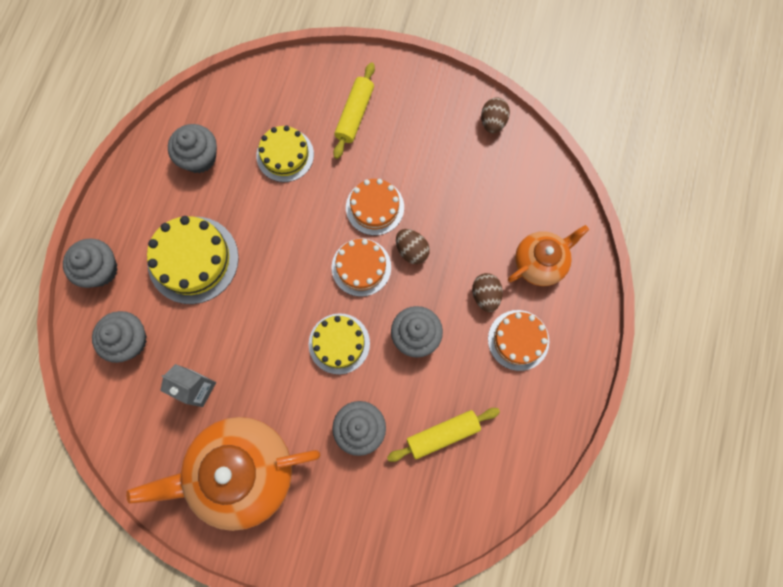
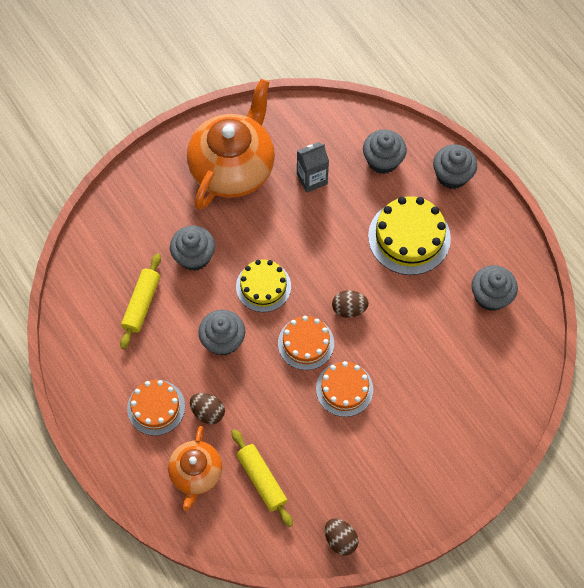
camera: 130 degrees right, 10 degrees down
yellow cake [256,125,314,182] -> none
yellow rolling pin [333,62,375,159] -> yellow rolling pin moved to [232,429,293,527]
brown egg [396,229,430,264] -> brown egg moved to [332,290,369,318]

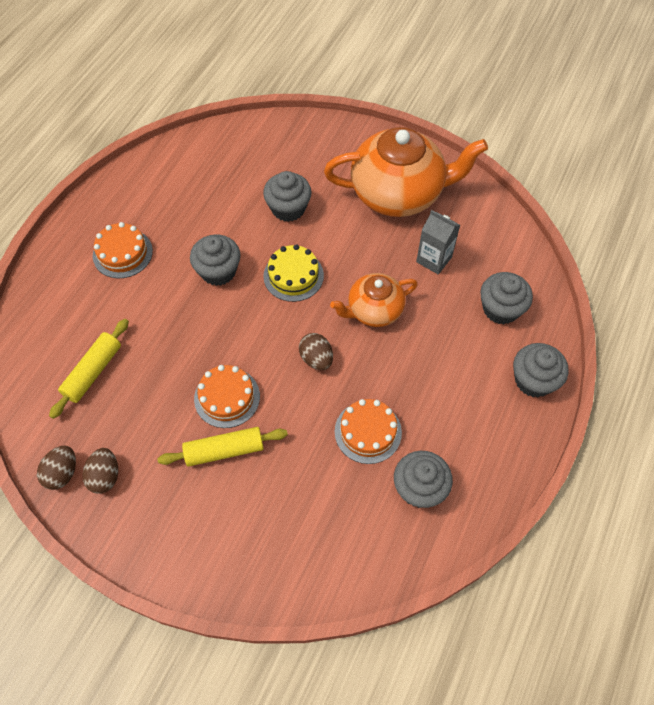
camera: 60 degrees right, 5 degrees down
yellow rolling pin [120,253,161,349] -> yellow rolling pin moved to [157,427,288,467]
orange teapot [168,426,222,511] -> orange teapot moved to [330,273,418,327]
brown egg [190,393,225,424] -> brown egg moved to [82,448,118,494]
orange cake [278,316,334,370] -> orange cake moved to [335,399,402,464]
yellow cake [368,196,451,275] -> none

